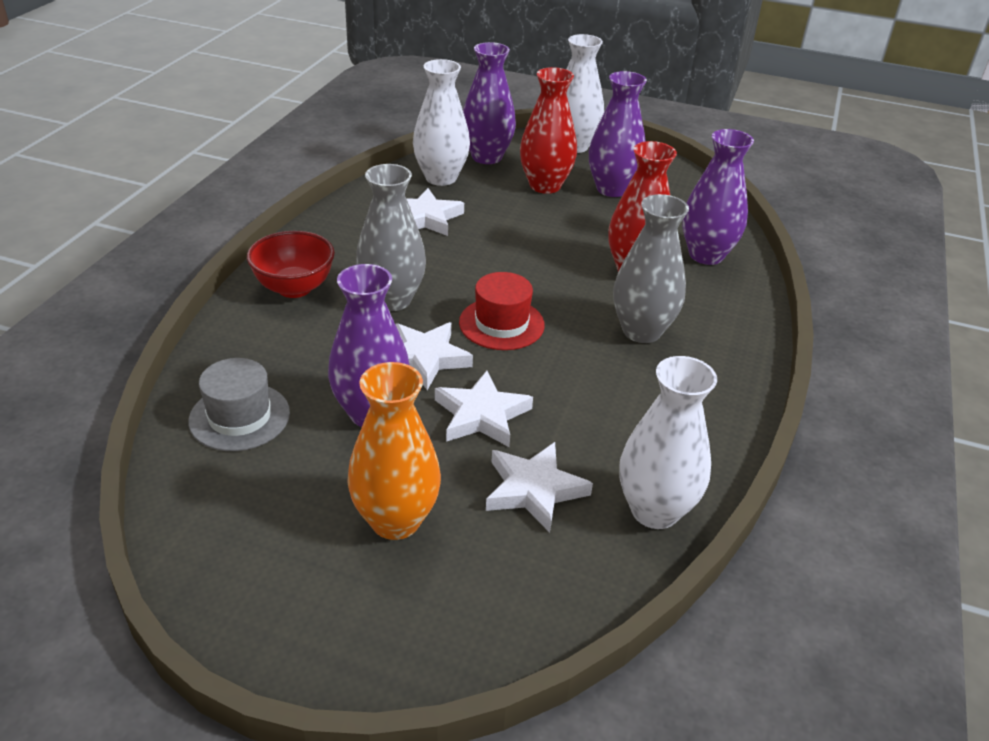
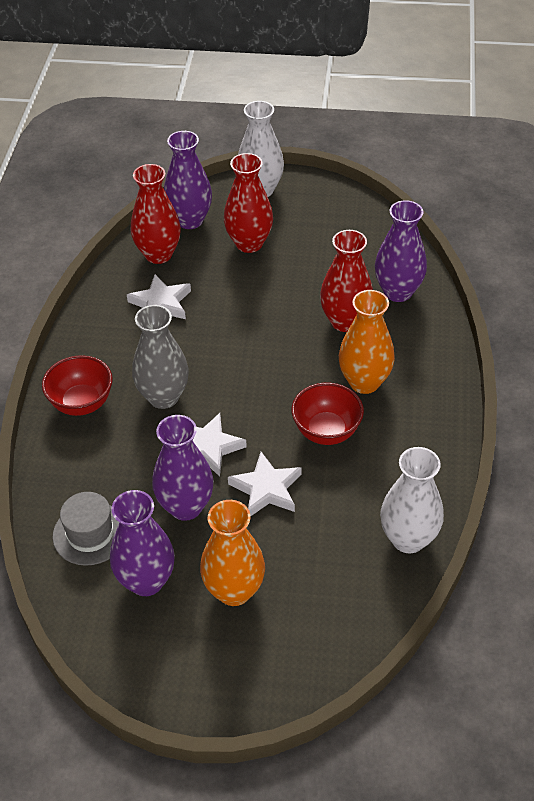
camera: 10 degrees left, 10 degrees up
white vase [413,59,470,186] -> red vase [131,164,181,264]
red hat [459,272,545,350] -> none
white star [486,442,593,533] -> none
purple vase [589,71,647,197] -> purple vase moved to [110,490,175,596]
grey vase [613,194,689,343] -> orange vase [339,290,395,394]
none -> red bowl [292,383,364,445]

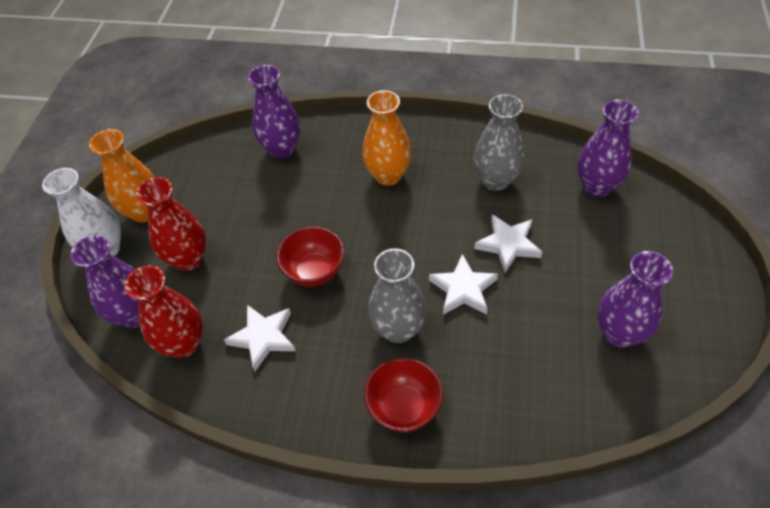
camera: 85 degrees left, 5 degrees up
grey hat [53,492,119,566] -> none
purple vase [152,415,214,521] -> purple vase moved to [577,99,639,197]
orange vase [200,500,265,606] -> orange vase moved to [89,129,155,222]
red bowl [292,383,364,445] -> red bowl moved to [276,226,344,287]
red vase [320,230,373,332] -> none
white vase [380,447,444,553] -> none
none -> grey vase [474,94,524,191]

